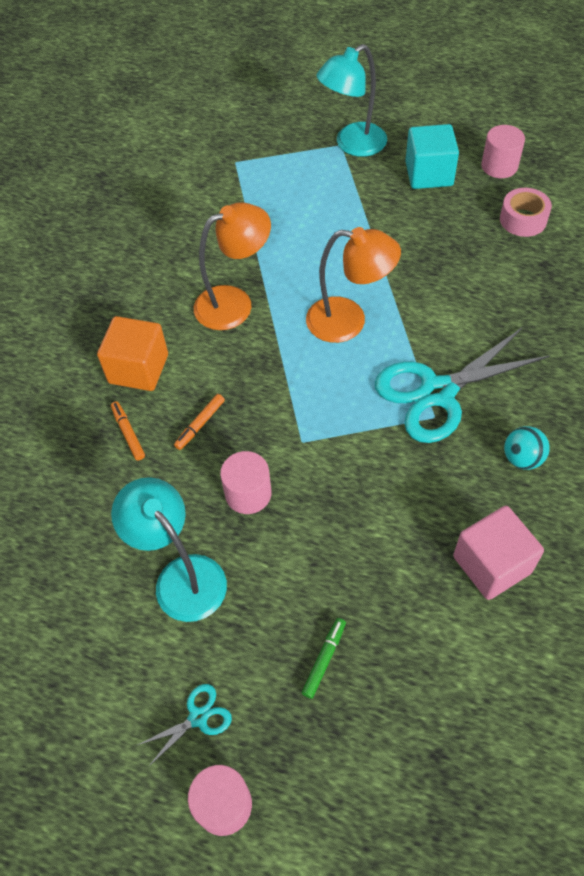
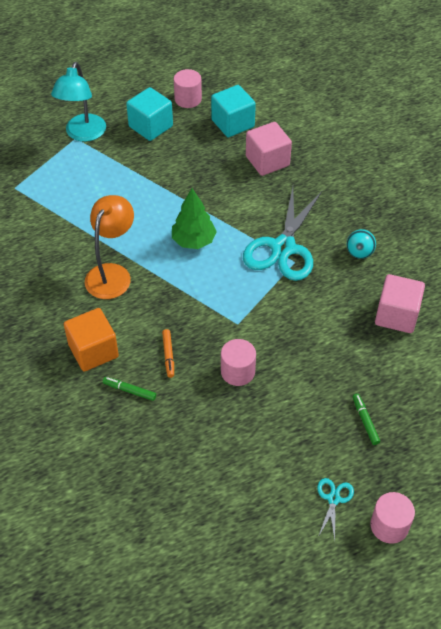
camera: 45 degrees left, 5 degrees down
orange marker [111,401,145,460] -> green marker [103,377,156,401]
turquoise lamp [111,477,227,622] -> none
orange lamp [306,227,401,343] -> green tree [172,188,217,249]
pink tape [500,188,552,237] -> turquoise cube [211,85,256,137]
none -> pink cube [246,122,292,176]

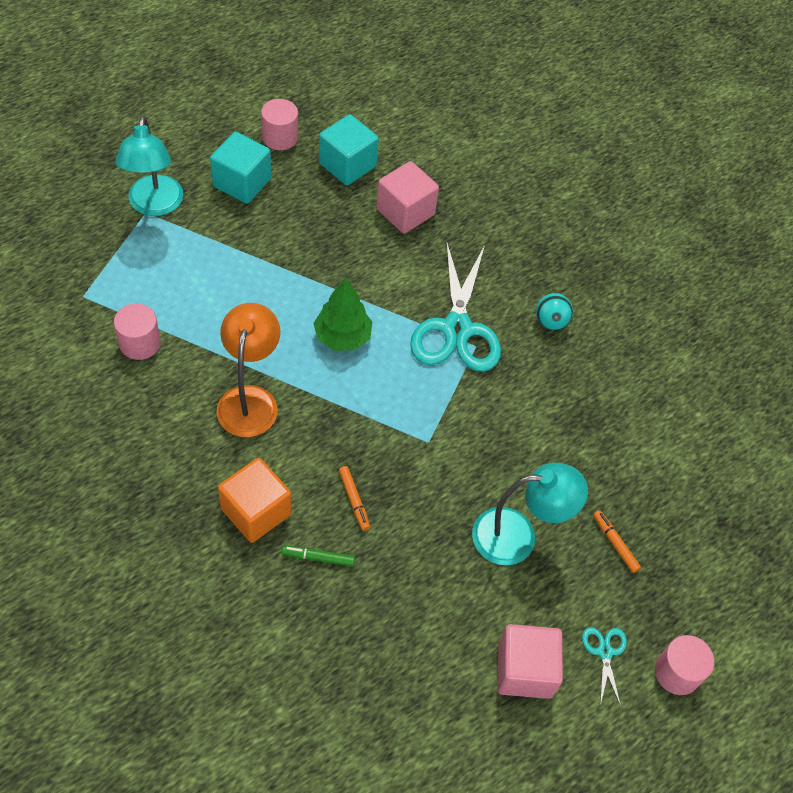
camera: 20 degrees left, 5 degrees up
pink cylinder [221,339,256,386] -> pink cylinder moved to [114,304,161,360]
green marker [353,394,380,445] -> orange marker [593,510,641,573]
pink cube [375,274,425,333] -> pink cube moved to [497,624,563,699]
none -> turquoise lamp [472,463,588,565]

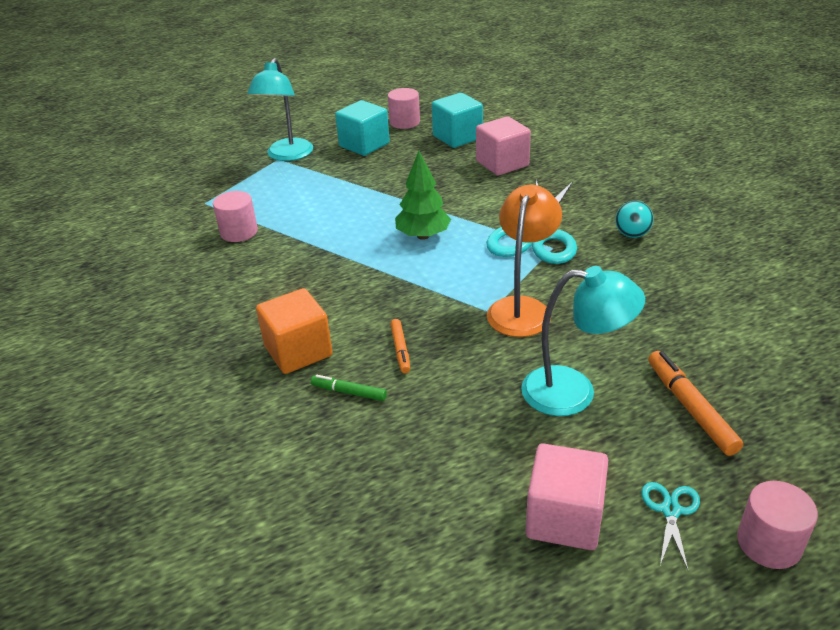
camera: 20 degrees right, 20 degrees down
orange lamp [216,303,280,437] -> orange lamp moved to [487,185,562,337]
orange marker [593,510,641,573] -> orange marker [648,351,743,456], size x1.67

